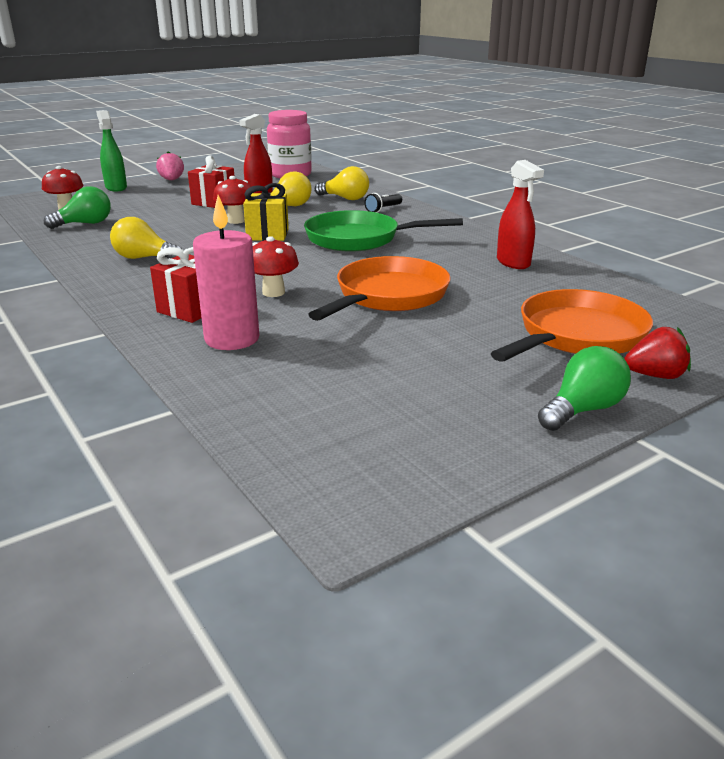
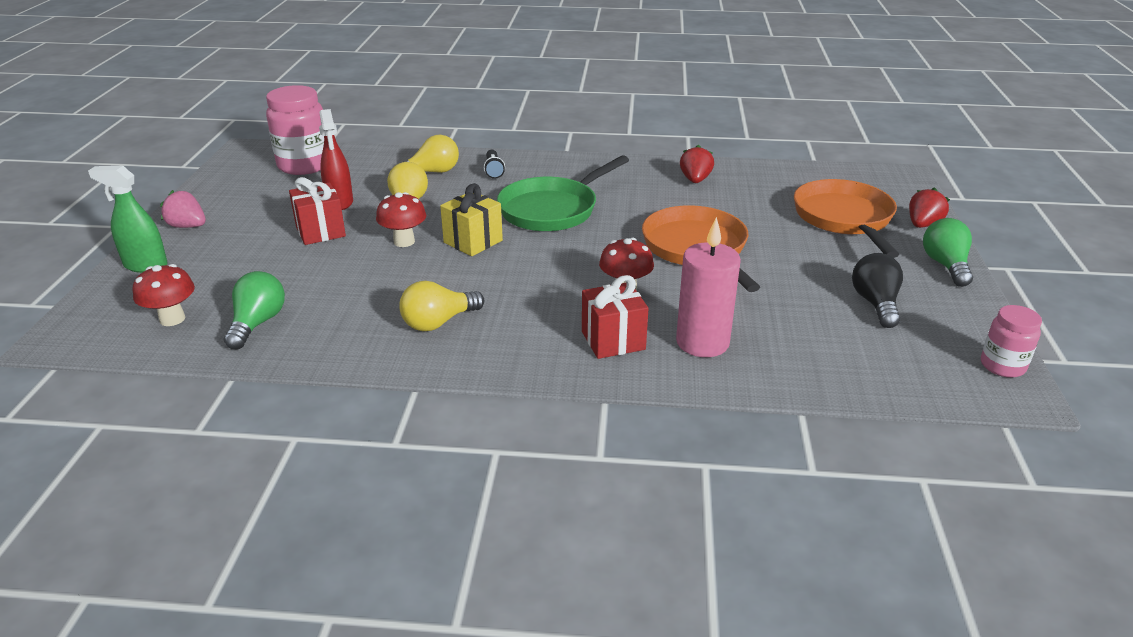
camera: 50 degrees left, 5 degrees up
red spray bottle [497,160,544,269] -> red strawberry [680,145,714,183]
none -> black light bulb [852,253,903,328]
none -> pink jar [981,305,1042,378]

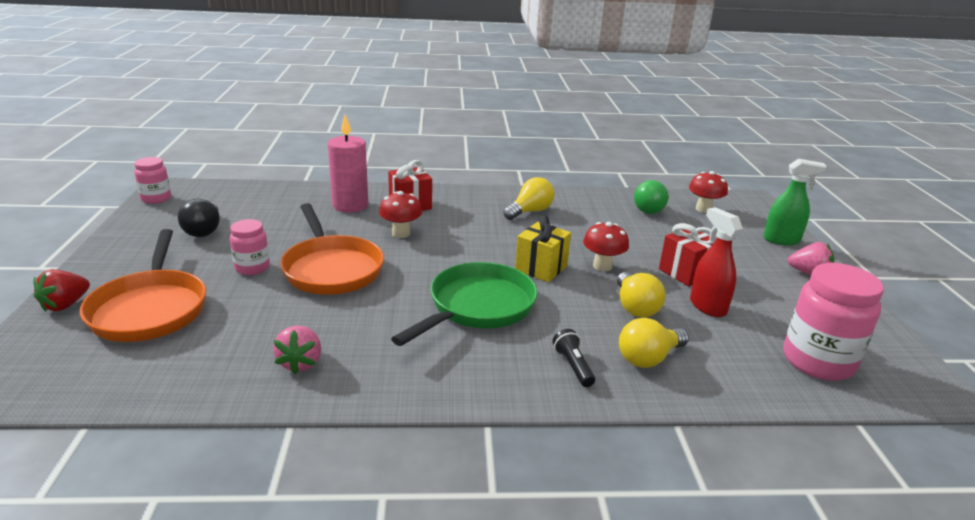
camera: 170 degrees right, 5 degrees down
red strawberry [680,145,714,183] -> pink strawberry [273,326,321,375]
green light bulb [923,218,973,287] -> none
none -> pink jar [230,219,270,275]

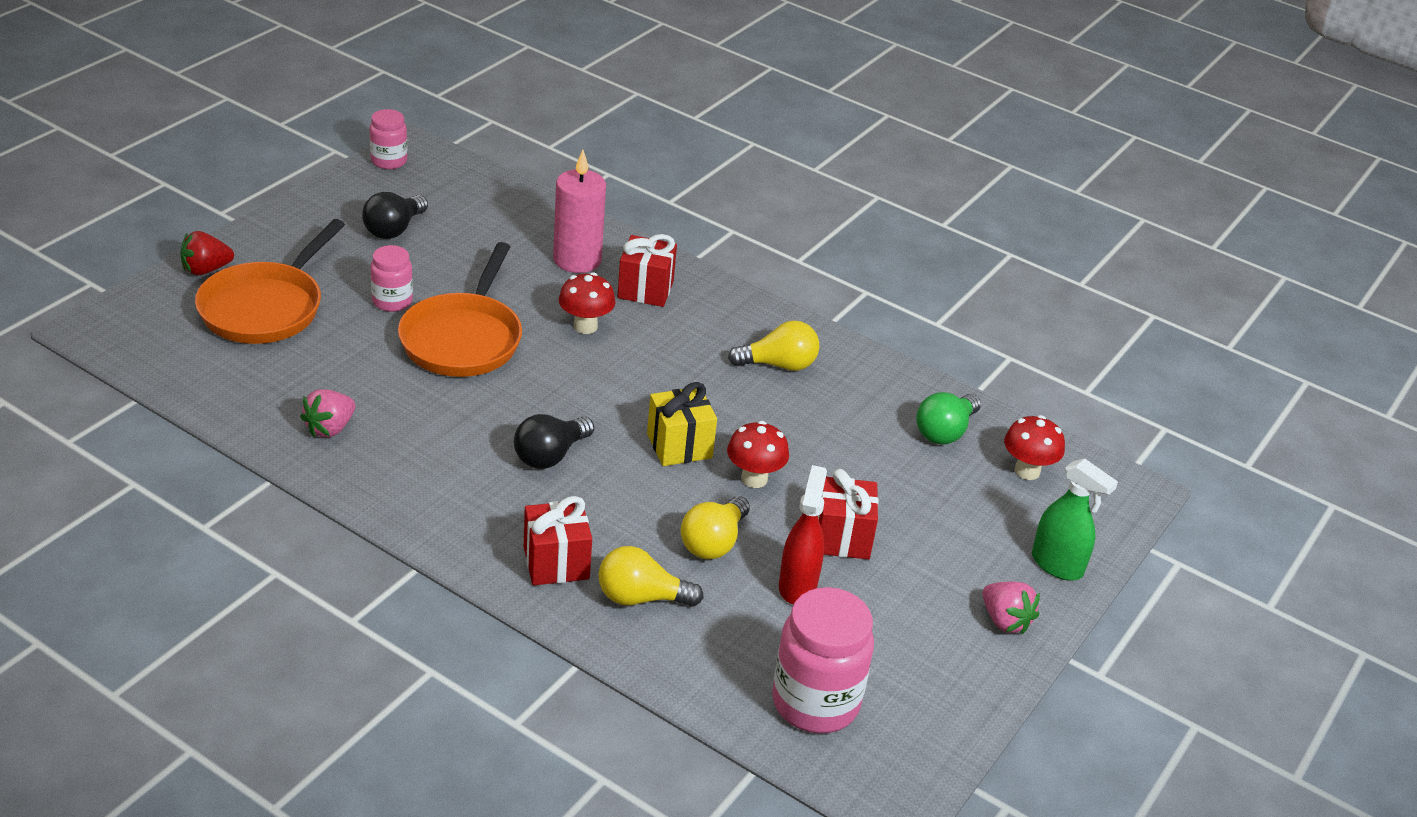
camera: 35 degrees right, 10 degrees up
green pan [391,262,538,346] -> black light bulb [514,414,594,469]
black flashlight [552,329,595,387] -> red gift [524,496,592,585]

